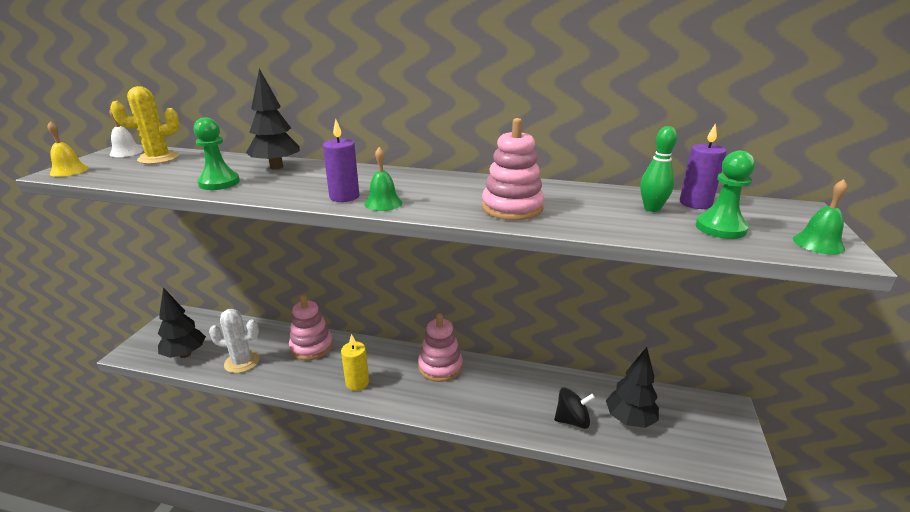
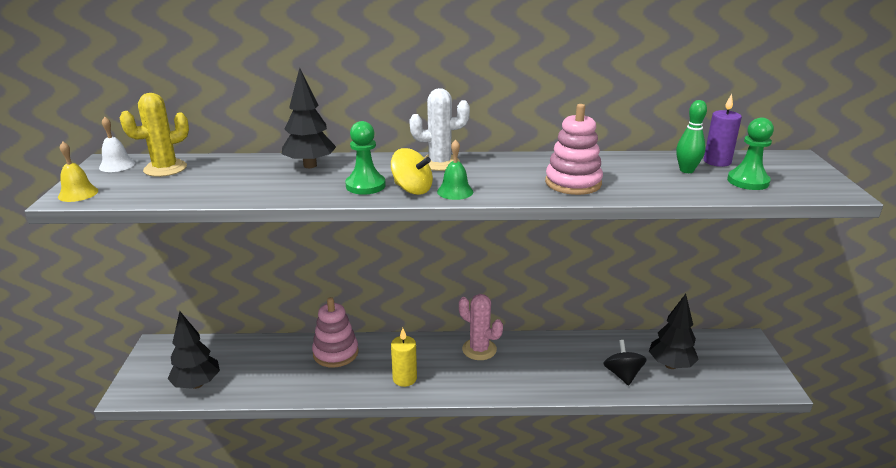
camera: 15 degrees left, 0 degrees up
green pawn [194,117,240,190] -> green pawn moved to [345,121,386,195]
white cactus [209,309,260,373] -> white cactus moved to [409,88,470,171]
purple candle [323,119,359,202] -> yellow spinning top [391,148,433,195]
pink stacking toy [418,313,463,382] -> pink cactus [459,294,503,360]
black spinning top [554,388,595,429] -> black spinning top turned 75 degrees counterclockwise [603,340,647,386]
green bell [793,179,847,255] -> none

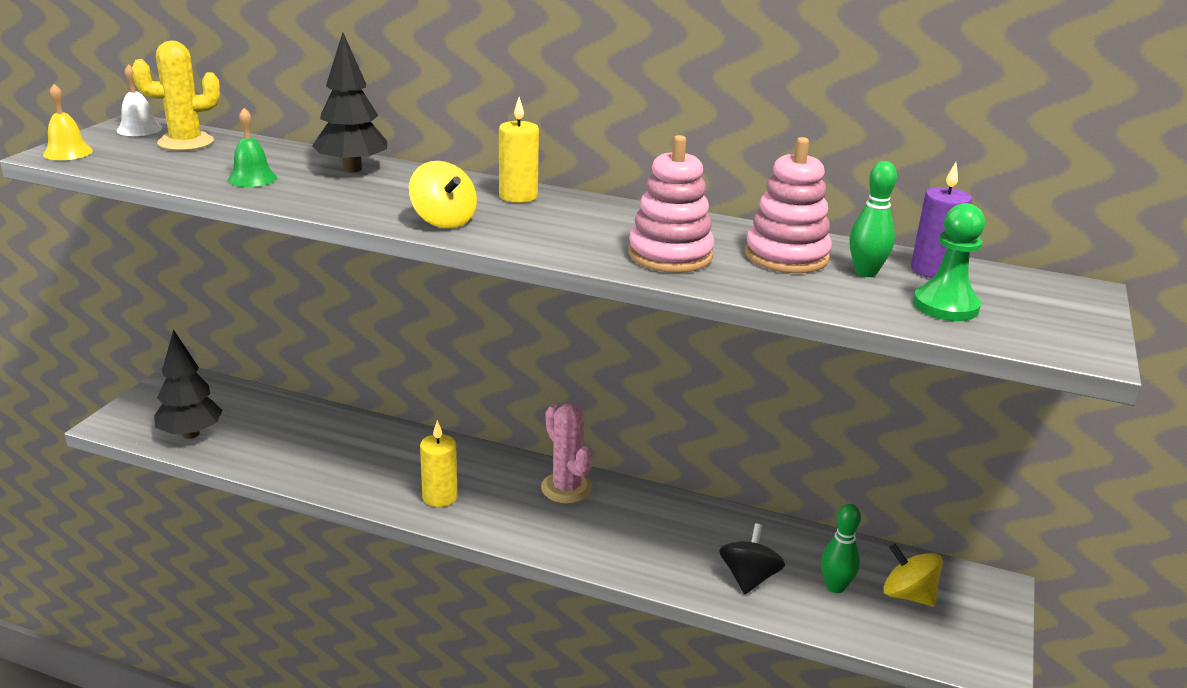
camera: 20 degrees right, 0 degrees up
pink stacking toy [312,297,359,368] -> pink stacking toy moved to [745,137,832,273]
green pawn [345,121,386,195] -> none
white cactus [409,88,470,171] -> yellow candle [499,97,539,203]
green bell [437,140,473,200] -> green bell moved to [228,108,277,187]
black tree [649,294,699,369] -> green bowling pin [821,504,861,593]
none -> yellow spinning top [883,544,943,607]

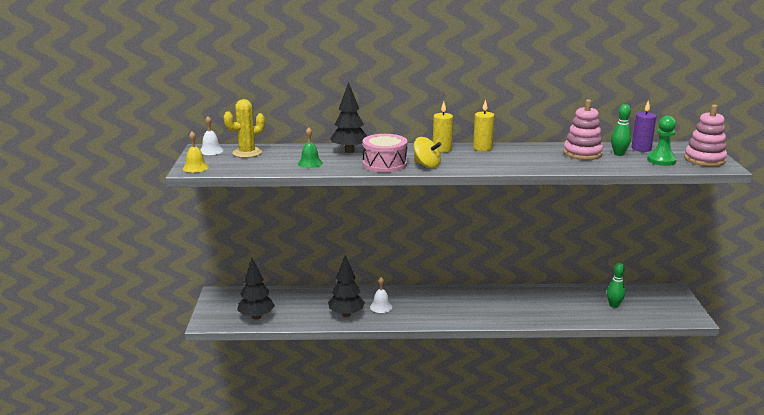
camera: 20 degrees left, 5 degrees down
yellow candle [420,420,458,507] -> yellow candle moved to [473,100,494,151]
pink cactus [541,404,593,503] -> none
pink stacking toy [628,135,714,273] -> pink stacking toy moved to [684,105,727,167]
black spinning top [719,523,785,594] -> none
yellow spinning top [883,544,943,607] -> none
none -> black tree [328,255,365,317]
none -> pink drum [362,134,407,172]
none -> white bell [370,277,392,313]

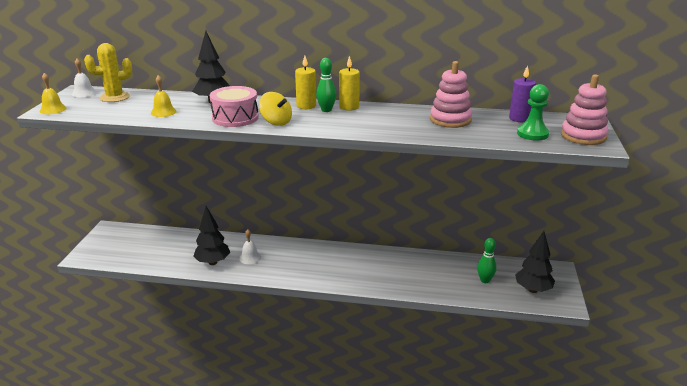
camera: 10 degrees right, 5 degrees up
black tree [237,258,275,320] -> black tree moved to [515,231,555,293]
green bell [298,127,323,168] -> yellow bell [151,75,177,117]
green bowling pin [611,104,631,156] -> green bowling pin moved to [316,58,336,112]

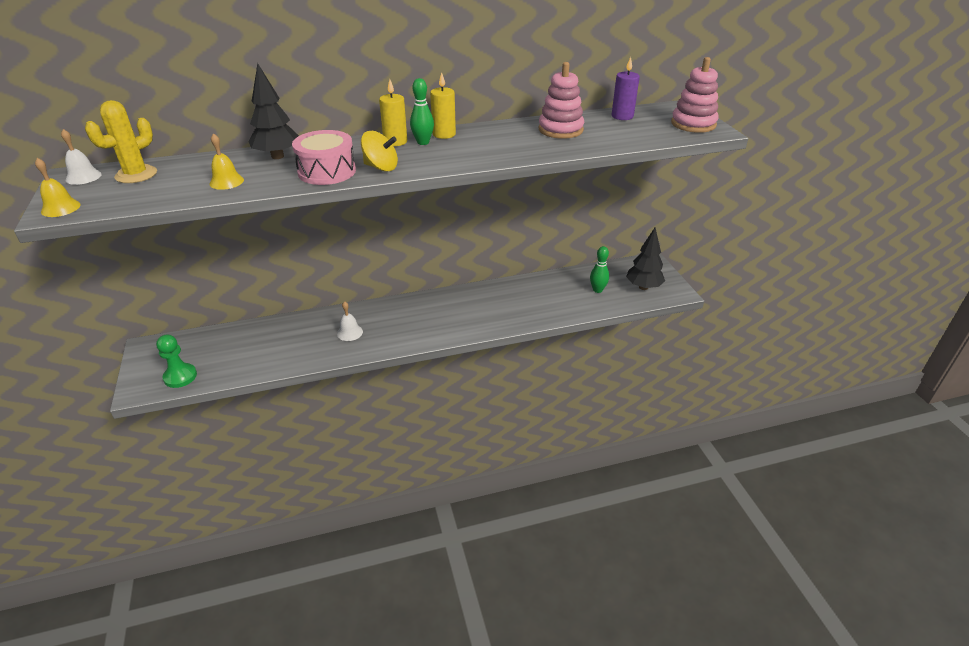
camera: 25 degrees left, 10 degrees up
black tree [193,206,230,265] -> none
green pawn [517,84,549,141] -> green pawn moved to [156,335,197,388]

